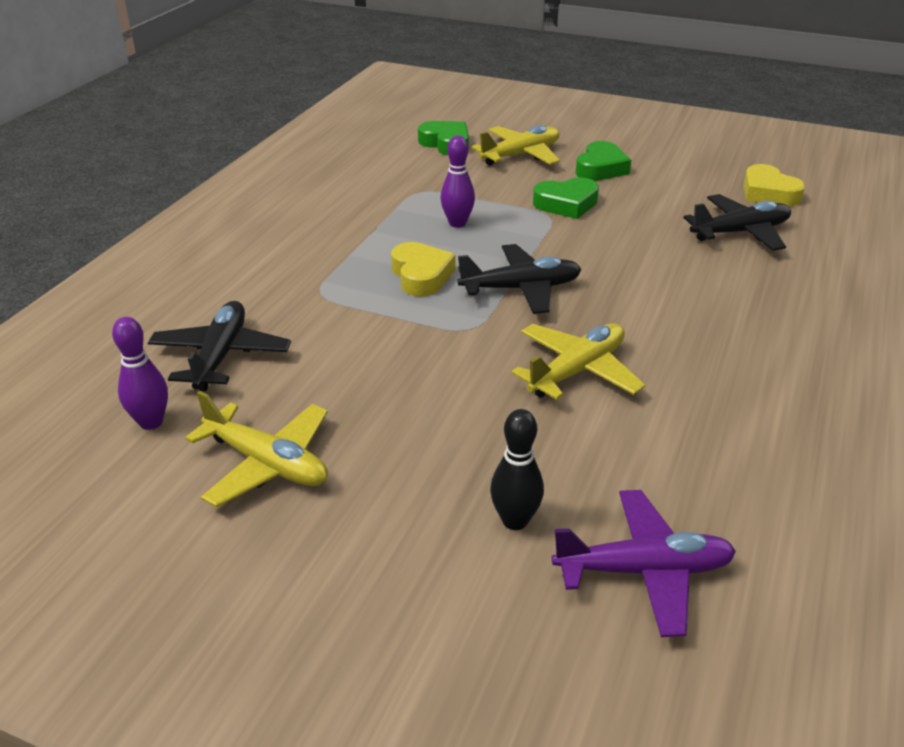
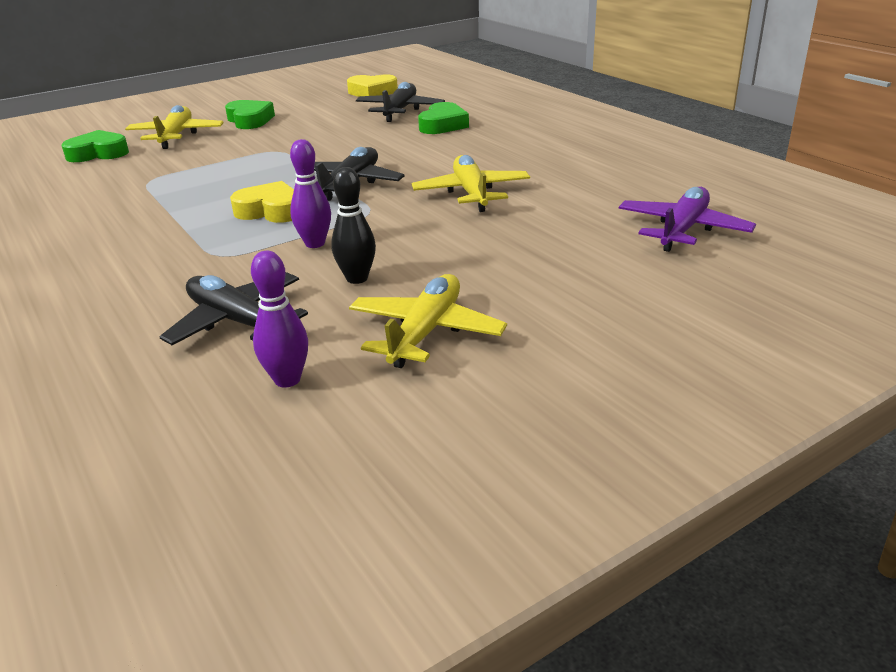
camera: 55 degrees left, 5 degrees down
yellow plane [185,391,328,507] -> yellow plane turned 45 degrees counterclockwise [349,274,507,368]
purple bowling pin [440,136,475,228] -> purple bowling pin moved to [290,139,331,248]
black bowling pin [490,409,544,530] -> black bowling pin moved to [331,167,376,284]
green heart [533,178,599,219] -> green heart moved to [418,102,469,134]

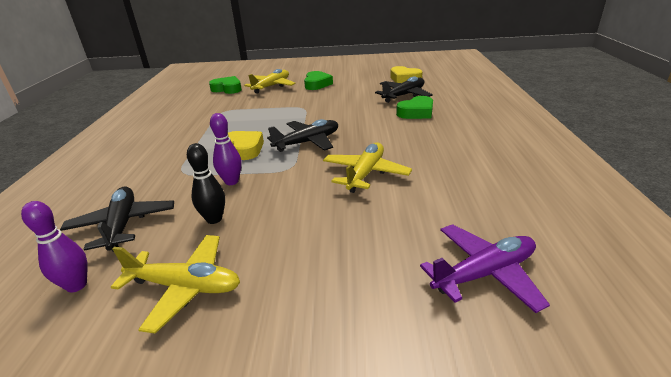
camera: 35 degrees right, 0 degrees up
yellow plane [349,274,507,368] -> yellow plane turned 45 degrees clockwise [111,235,240,334]

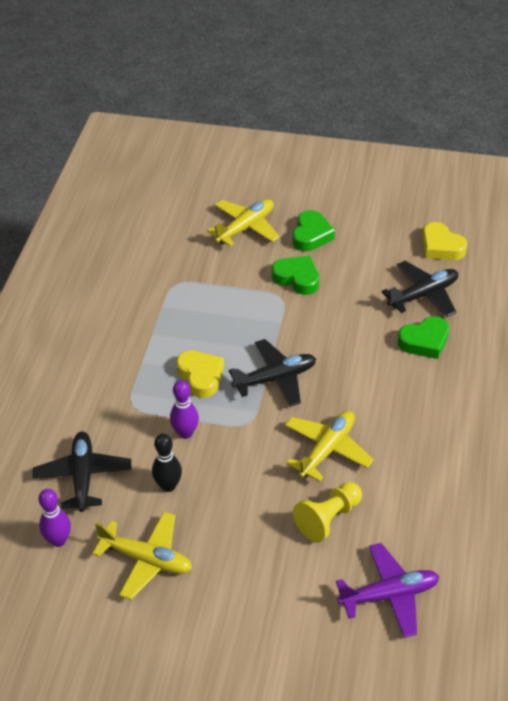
camera: 10 degrees right, 15 degrees up
green heart [209,76,242,94] -> green heart moved to [272,256,319,295]
none -> yellow pawn [293,482,362,542]

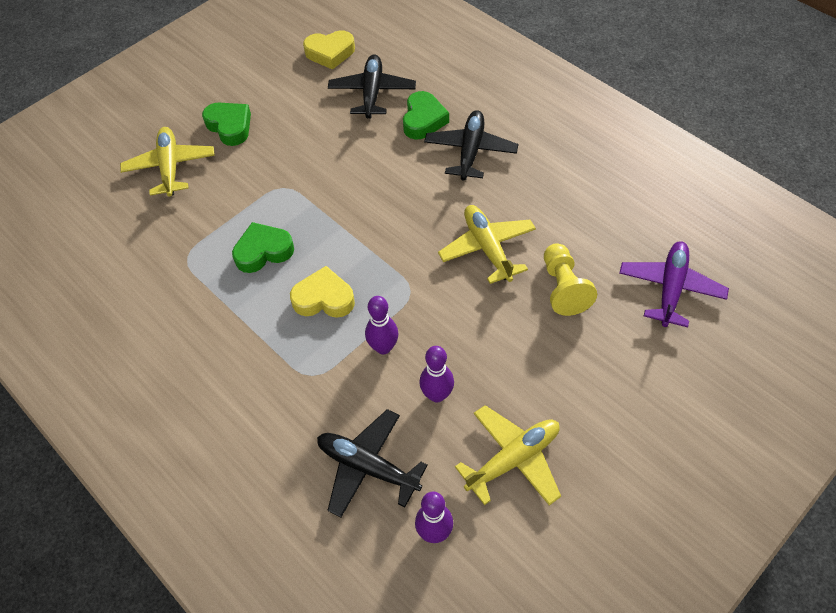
camera: 55 degrees left, 10 degrees up
black bowling pin [152,433,182,492] -> purple bowling pin [419,346,454,403]
black plane [229,339,316,407] -> black plane moved to [424,110,518,181]
green heart [272,256,319,295] -> green heart moved to [232,222,294,273]

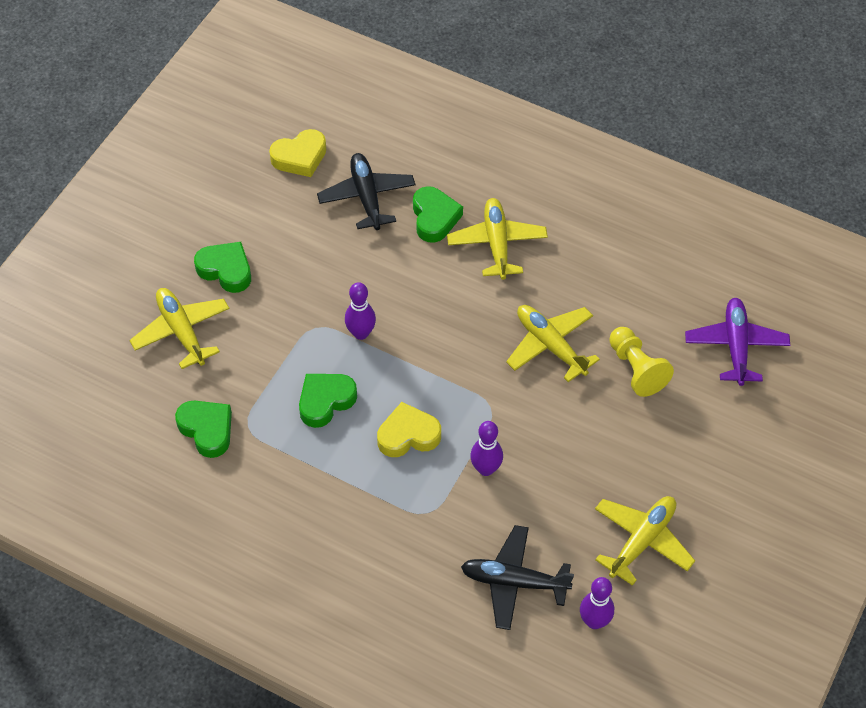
camera: 20 degrees left, 0 degrees up
purple bowling pin [419,346,454,403] -> purple bowling pin moved to [345,282,376,340]
black plane [424,110,518,181] -> yellow plane [447,198,548,280]
none -> green heart [175,401,232,458]

